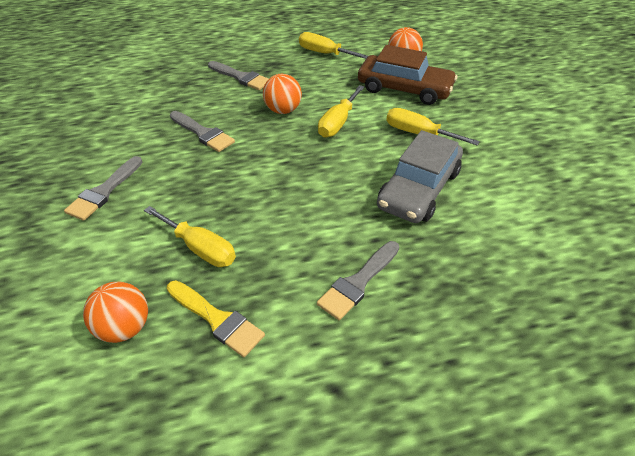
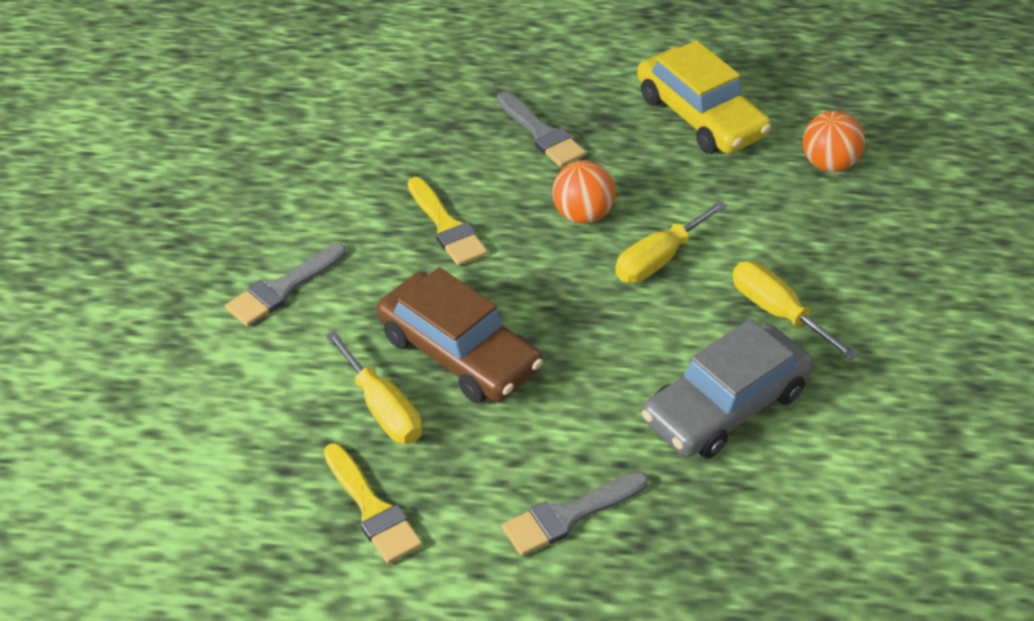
camera: 20 degrees right, 0 degrees up
orange ball [83,282,148,343] -> none
grey brush [170,111,235,152] -> yellow brush [408,177,488,266]
yellow screwdriver [299,32,368,59] -> yellow car [637,40,771,154]
brown car [358,45,457,105] -> brown car moved to [376,267,543,403]

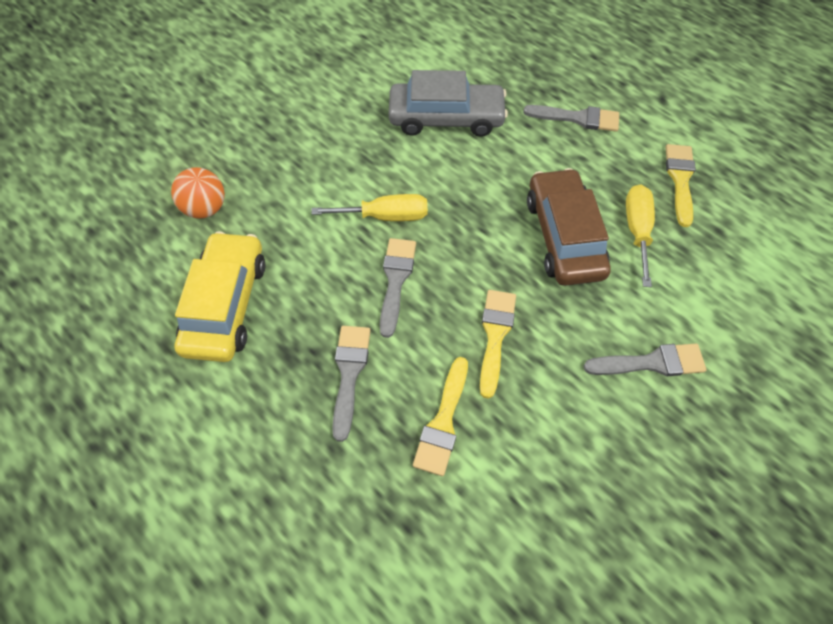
camera: 140 degrees left, 15 degrees up
orange ball [552,160,615,224] -> grey brush [380,238,416,338]
yellow screwdriver [732,261,858,360] -> none
none -> yellow brush [413,357,468,476]

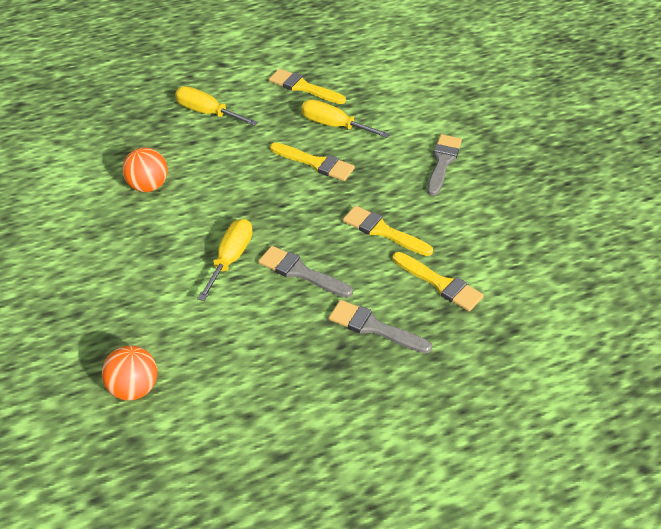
camera: 70 degrees left, 15 degrees down
yellow car [175,231,265,362] -> none
grey car [389,70,508,137] -> orange ball [122,148,167,192]
grey brush [523,105,619,132] -> yellow screwdriver [175,86,258,126]
brown car [527,168,611,286] -> yellow brush [270,142,355,181]

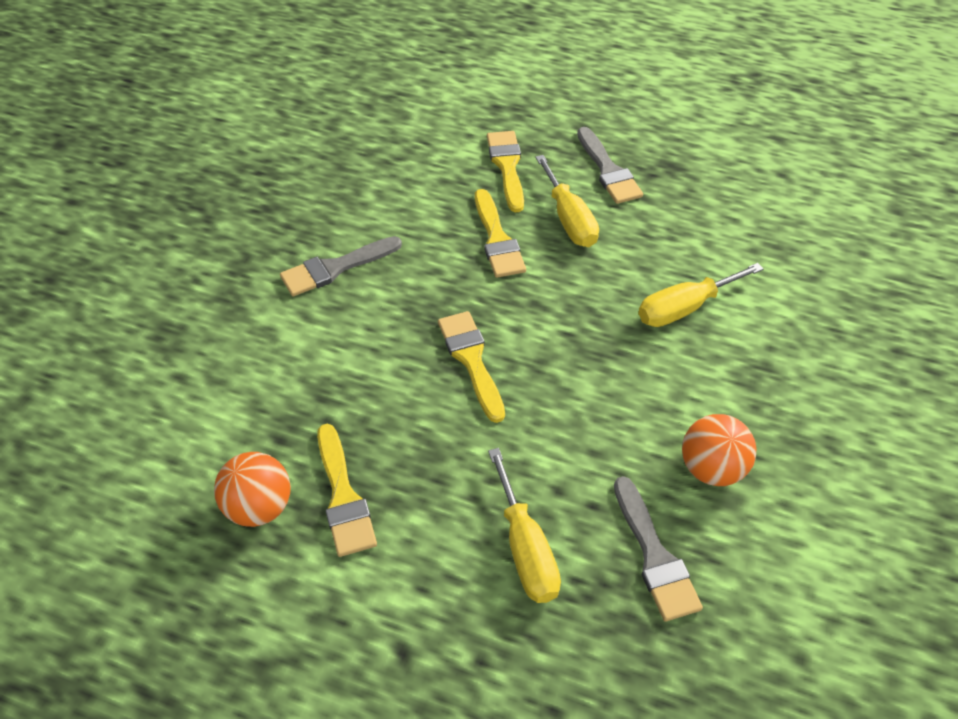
camera: 135 degrees left, 5 degrees up
orange ball [102,345,157,400] -> orange ball moved to [214,452,291,527]
grey brush [258,246,353,298] -> grey brush moved to [614,476,703,622]
yellow screwdriver [301,100,390,138] -> yellow screwdriver moved to [535,155,599,247]

